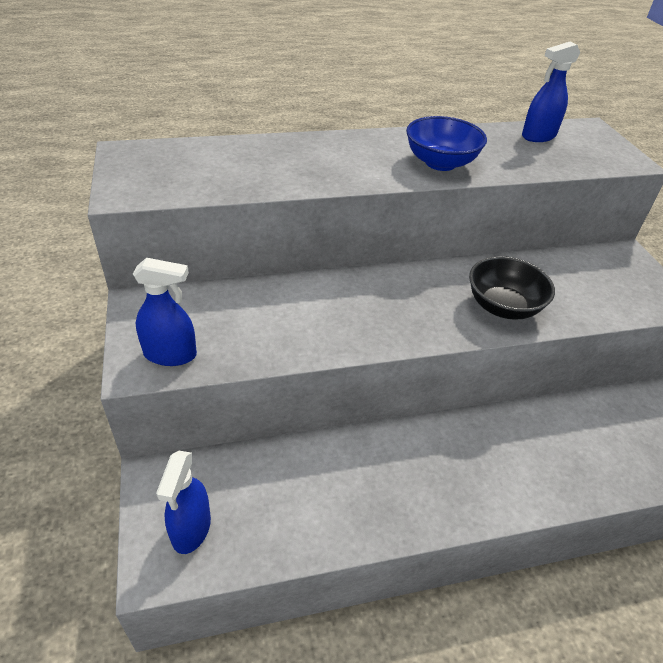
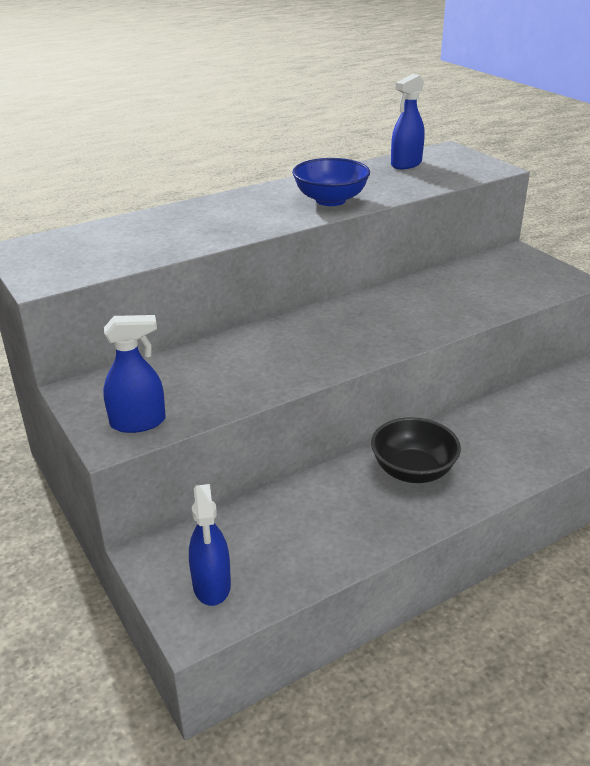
camera: 15 degrees left, 10 degrees down
black bowl [469,256,555,320] -> black bowl moved to [371,417,461,483]

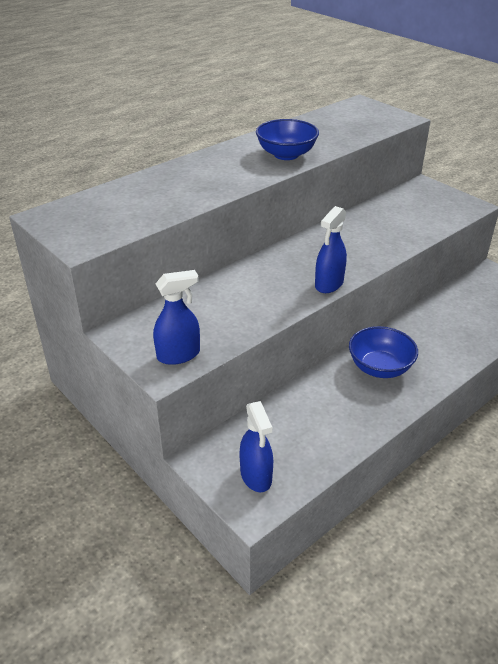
camera: 10 degrees left, 5 degrees up
black bowl [371,417,461,483] -> blue bowl [349,326,418,378]
blue spray bottle [391,74,425,169] -> blue spray bottle moved to [315,206,347,293]

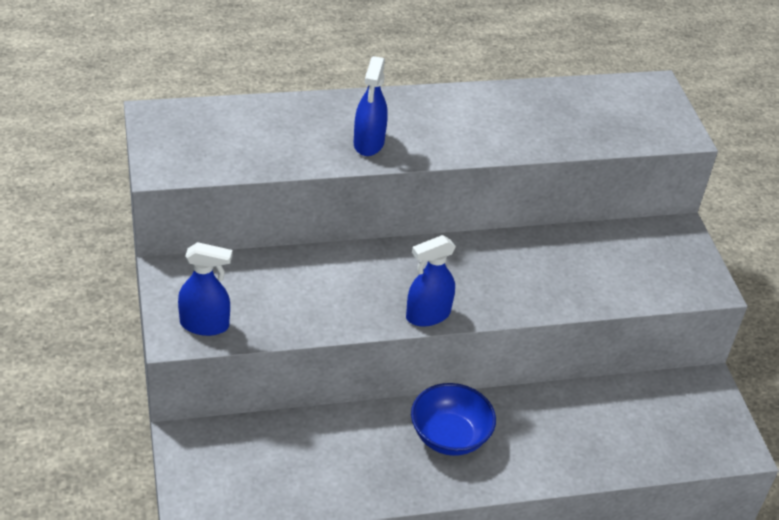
camera: 25 degrees right, 5 degrees up
blue spray bottle [239,401,273,492] -> blue spray bottle moved to [354,56,388,156]
blue bowl [256,119,319,160] -> none

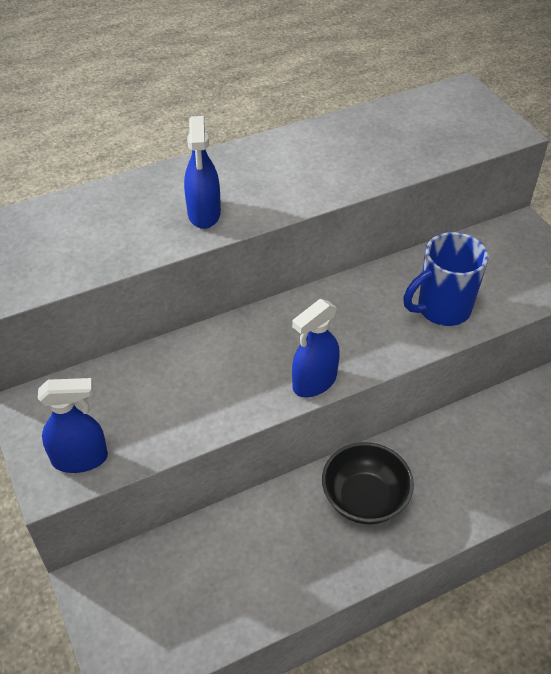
camera: 10 degrees left, 5 degrees up
blue bowl [411,383,496,456] -> black bowl [322,442,414,524]
none -> blue mug [403,232,489,326]

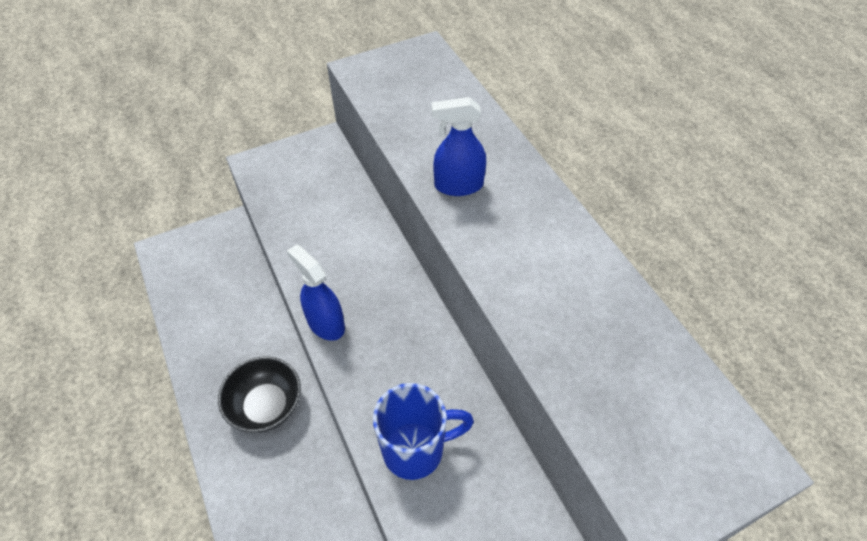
camera: 90 degrees right, 5 degrees up
blue spray bottle [38,378,108,473] -> none
blue mug [403,232,489,326] -> blue mug turned 105 degrees clockwise [373,383,474,480]

